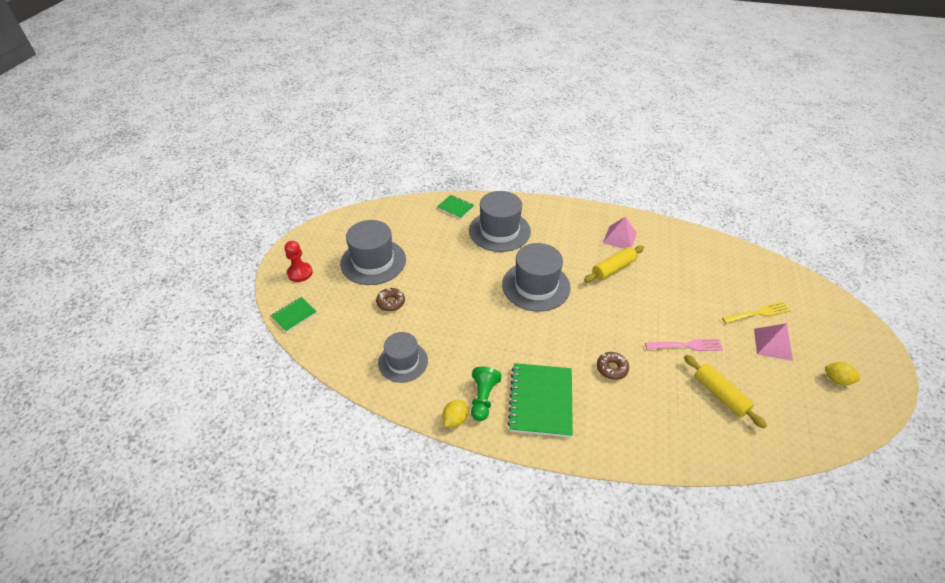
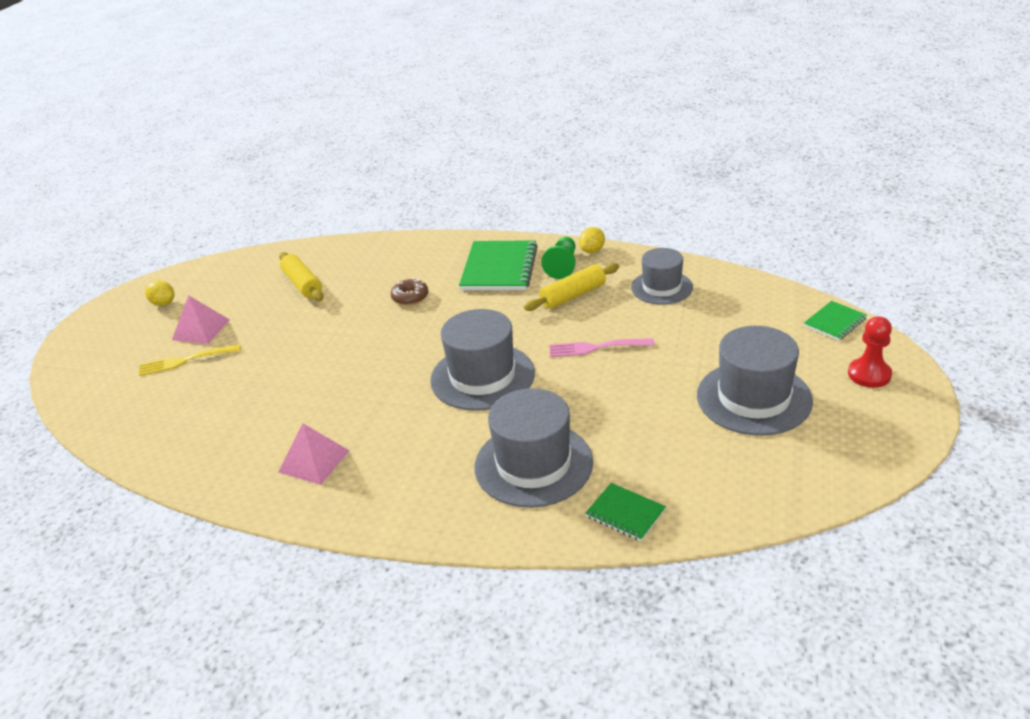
camera: 175 degrees left, 10 degrees down
brown donut [376,288,405,311] -> none
yellow rolling pin [584,245,644,282] -> yellow rolling pin moved to [524,263,619,311]
pink fork [645,339,723,351] -> pink fork moved to [550,338,654,357]

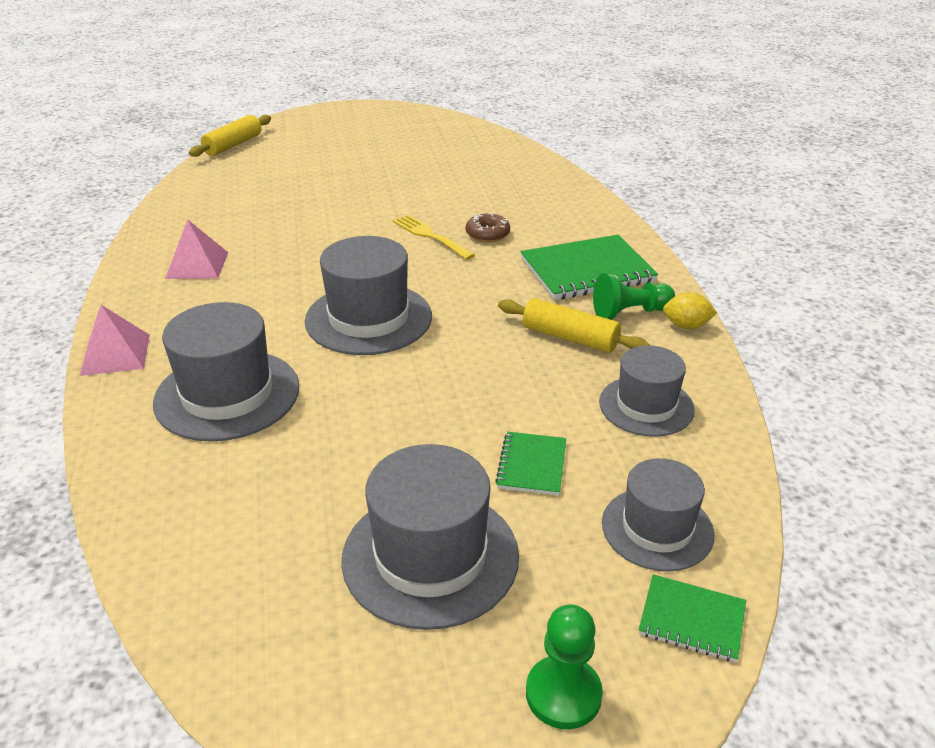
camera: 60 degrees right, 0 degrees up
yellow fork [139,344,240,376] -> yellow fork moved to [393,215,475,260]
yellow lemon [145,280,175,306] -> none
pink pyramid [172,295,230,344] -> pink pyramid moved to [80,305,150,376]
yellow rolling pin [279,252,324,301] -> yellow rolling pin moved to [189,115,271,157]
pink fork [550,338,654,357] -> none
green notebook [585,483,666,541] -> green notebook moved to [495,432,566,496]
red pawn [848,316,892,388] -> green pawn [526,605,603,729]
none -> grey hat [602,458,714,571]

